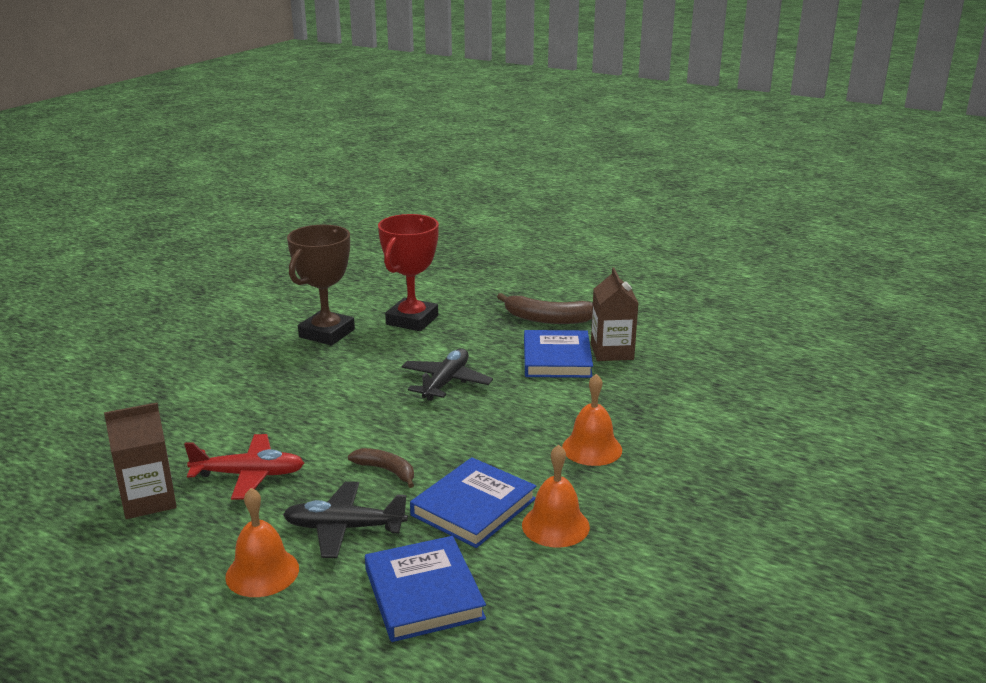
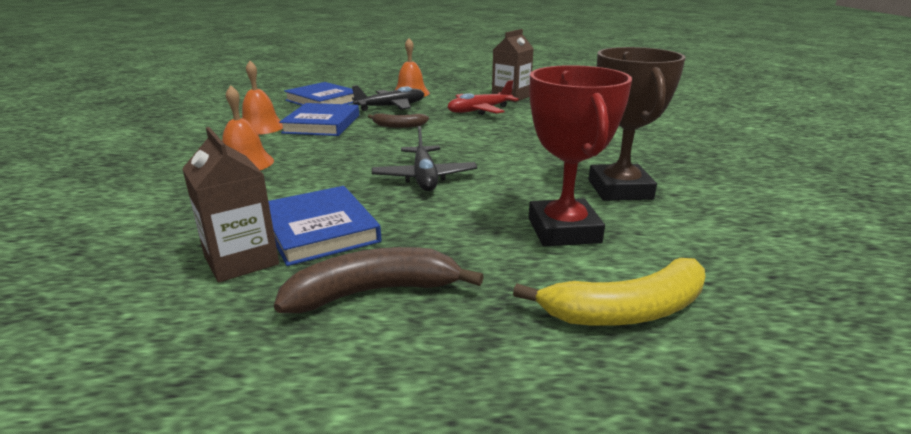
camera: 150 degrees right, 0 degrees up
none -> yellow banana [513,258,705,326]

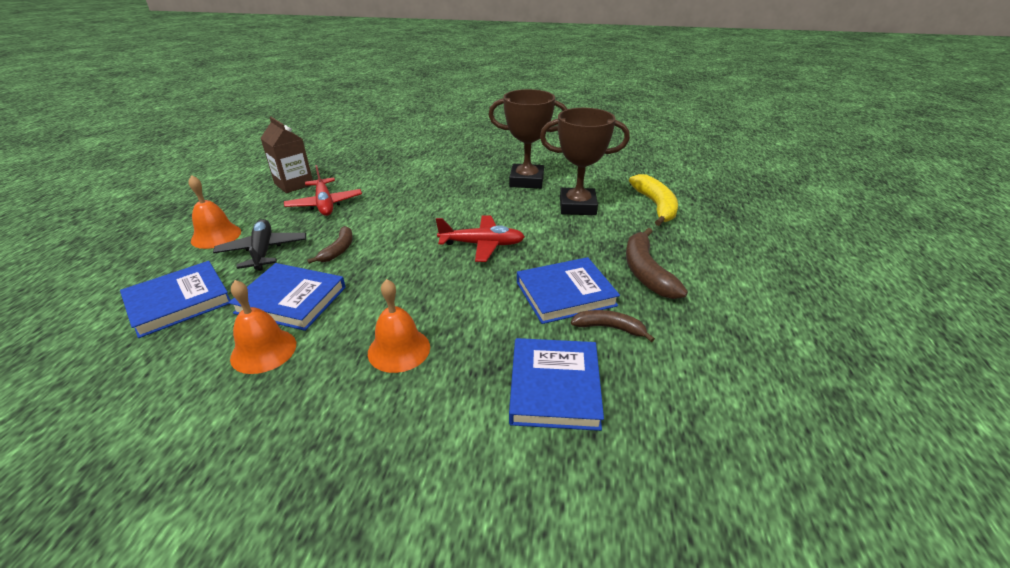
camera: 80 degrees left, 10 degrees up
brown carton [182,127,279,283] -> brown banana [571,310,655,342]
black plane [372,126,477,191] -> red plane [436,215,525,262]
red trophy [528,65,632,246] -> brown trophy [540,108,630,215]
none -> blue book [509,338,604,431]

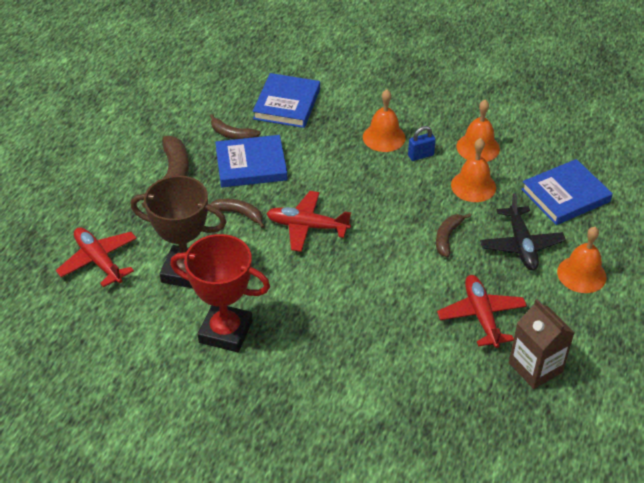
camera: 170 degrees left, 10 degrees up
blue book [229,263,346,331] -> orange bell [451,138,496,202]
brown trophy [489,89,567,189] -> red trophy [170,234,270,352]
yellow banana [629,174,678,226] -> red plane [56,227,137,287]
none -> brown banana [210,199,265,228]
none -> blue padlock [408,126,436,161]

